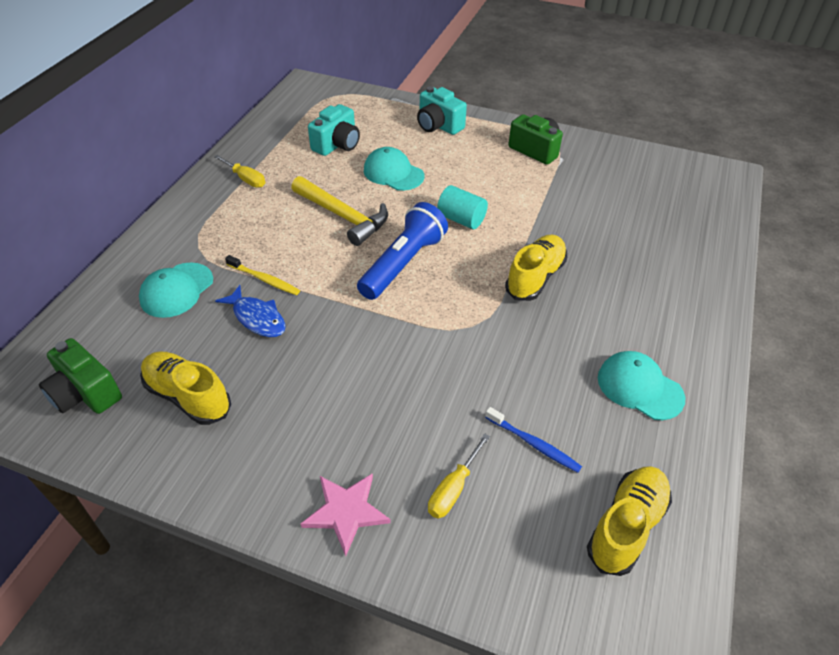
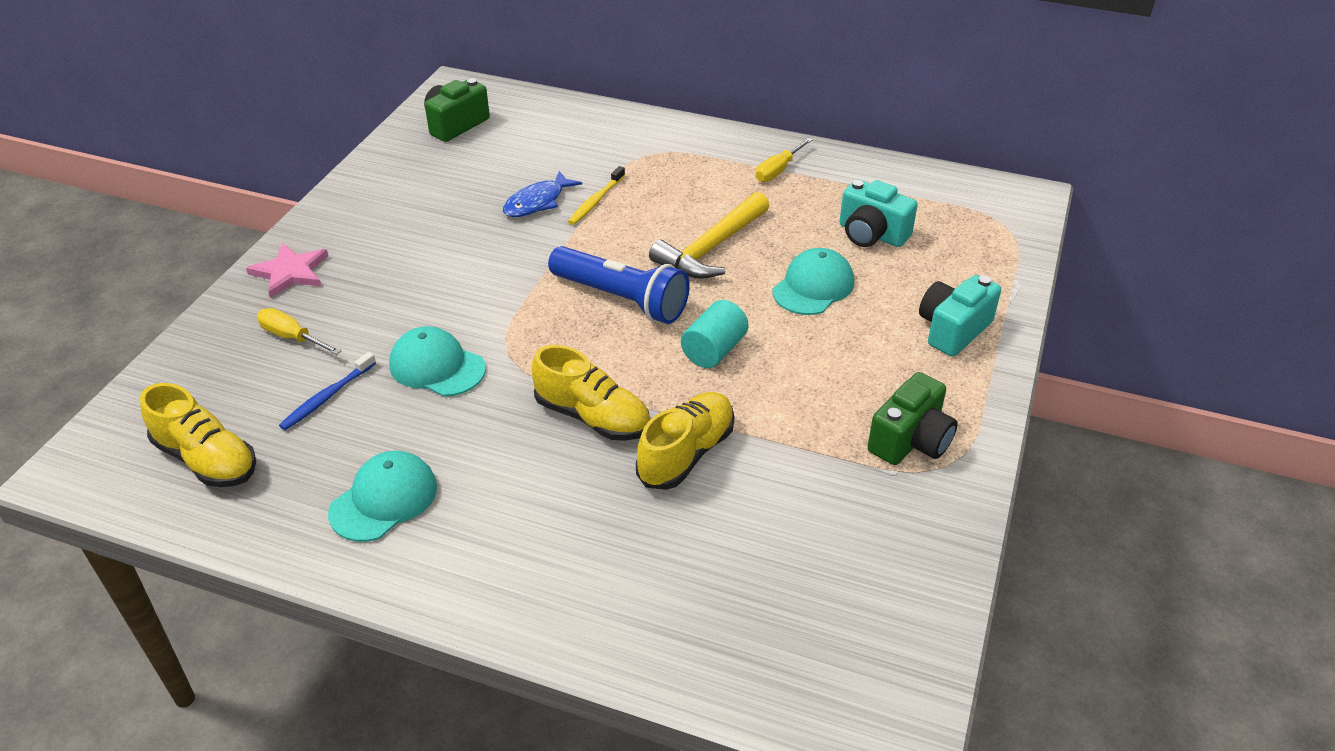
camera: 90 degrees right, 5 degrees down
turquoise cap [139,263,213,318] -> turquoise cap moved to [389,326,486,397]
yellow shoe [140,351,231,425] -> yellow shoe moved to [636,392,735,490]

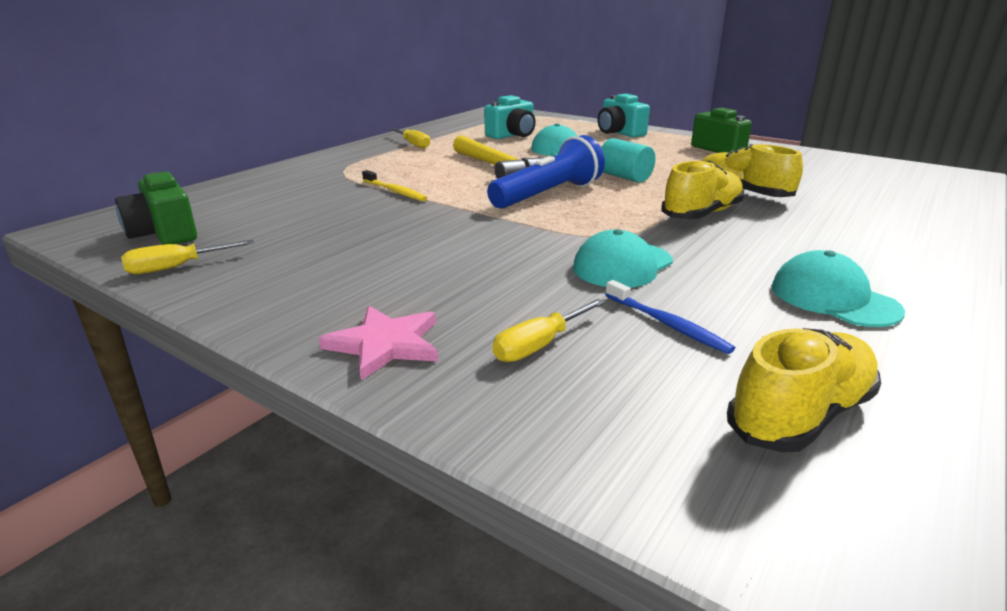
camera: 75 degrees left, 15 degrees down
blue fish [503,171,582,217] -> none
none -> yellow screwdriver [121,240,254,274]

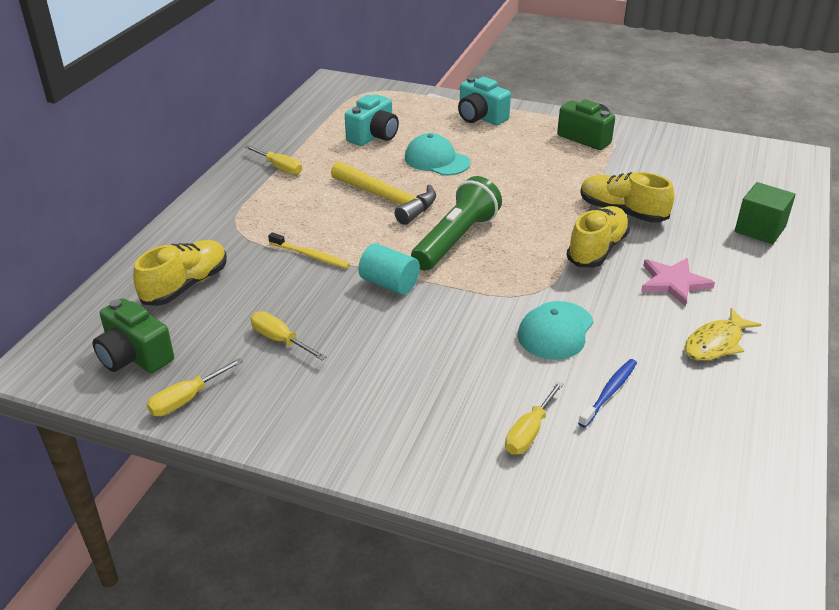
camera: 15 degrees left, 10 degrees up
pink star [319,306,438,381] -> pink star moved to [641,258,715,307]
blue flashlight [487,135,605,209] -> green flashlight [411,176,502,271]
turquoise cylinder [601,138,656,183] -> turquoise cylinder moved to [358,243,420,295]
blue toothbrush [605,280,735,354] -> blue toothbrush turned 90 degrees counterclockwise [578,359,637,428]
yellow shoe [727,328,881,453] -> yellow shoe moved to [133,240,227,306]
turquoise cap [772,250,905,327] -> yellow fish [685,308,761,361]
none -> yellow screwdriver [250,311,327,360]
none -> green cube [735,182,796,244]

